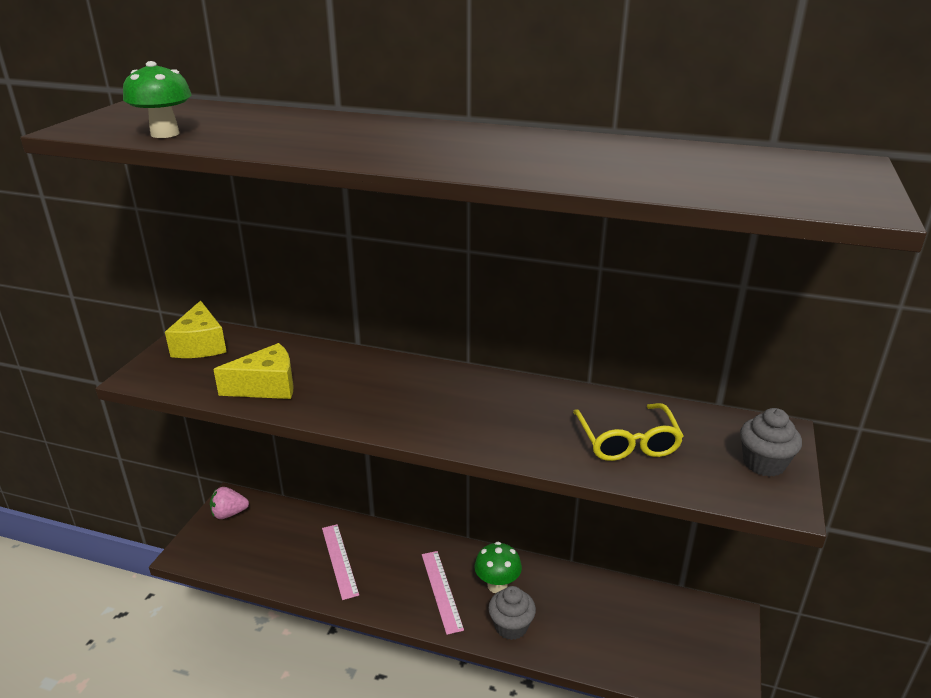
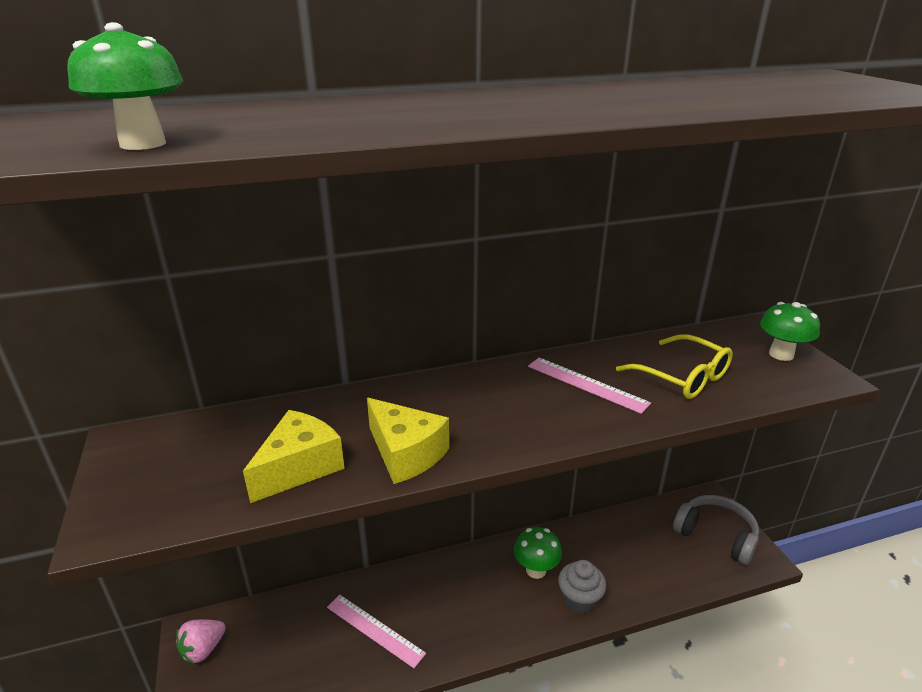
camera: 35 degrees left, 0 degrees up
yellow cheese [165,300,227,358] -> yellow cheese moved to [367,398,449,484]
pink ruler [422,551,464,635] -> pink ruler moved to [528,358,651,414]
grey cupcake [740,408,802,477] -> green mushroom [760,302,820,361]
none -> grey headphones [673,495,759,565]

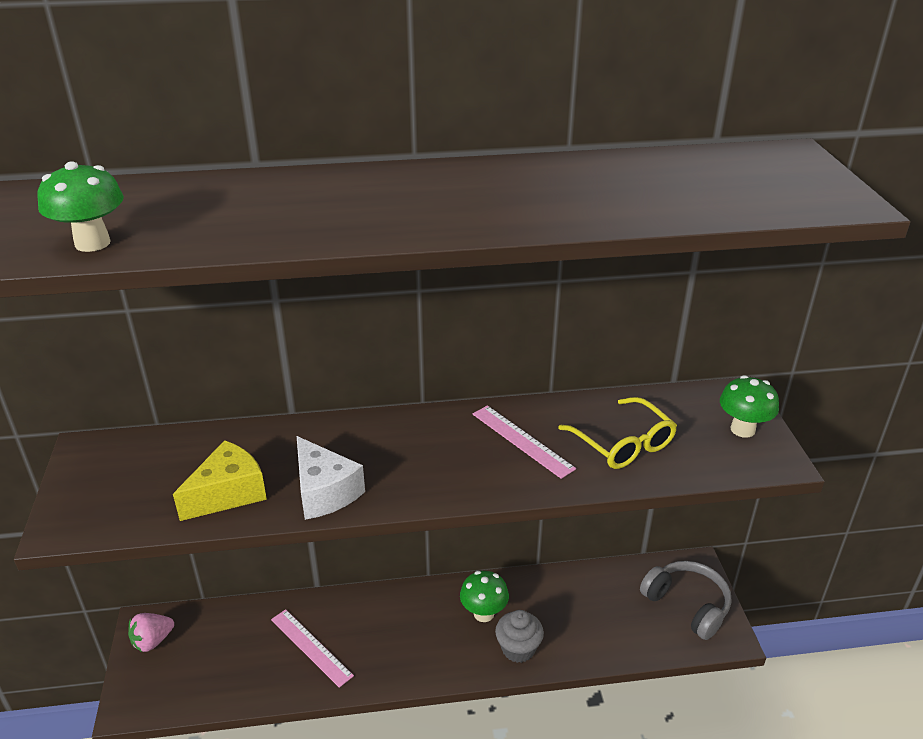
camera: 10 degrees right, 5 degrees up
yellow cheese [367,398,449,484] -> white cheese [297,436,365,520]

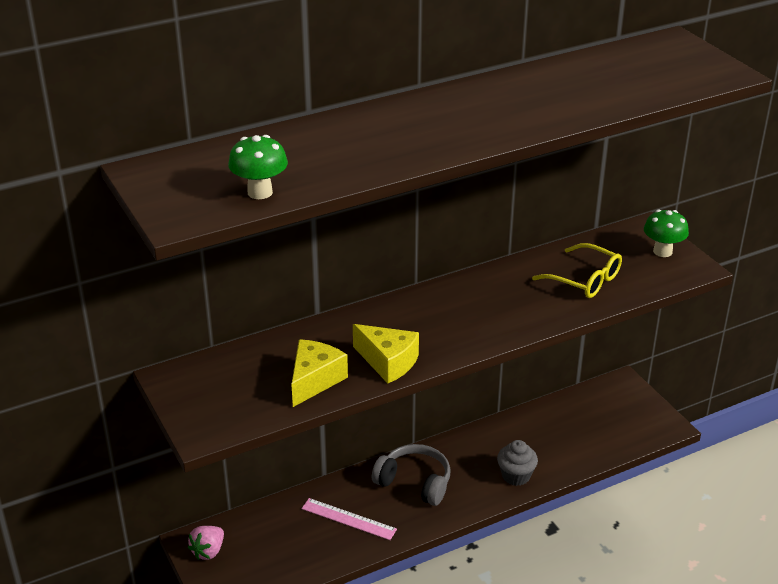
camera: 20 degrees left, 0 degrees up
white cheese [297,436,365,520] -> yellow cheese [353,324,419,384]
green mushroom [460,571,509,622] -> none
pink ruler [473,405,576,479] -> none
grey headphones [640,561,731,640] -> grey headphones moved to [372,444,451,506]

